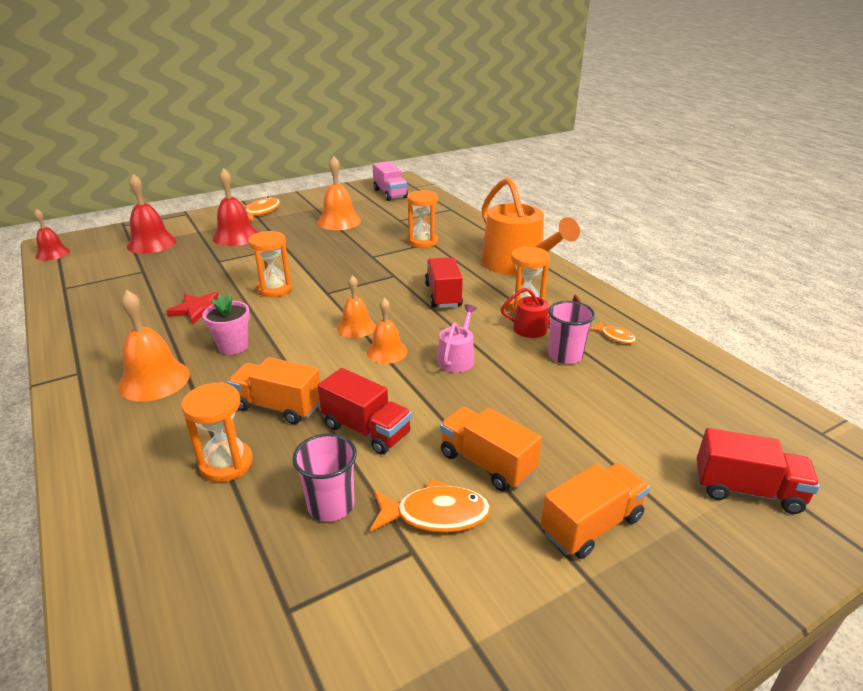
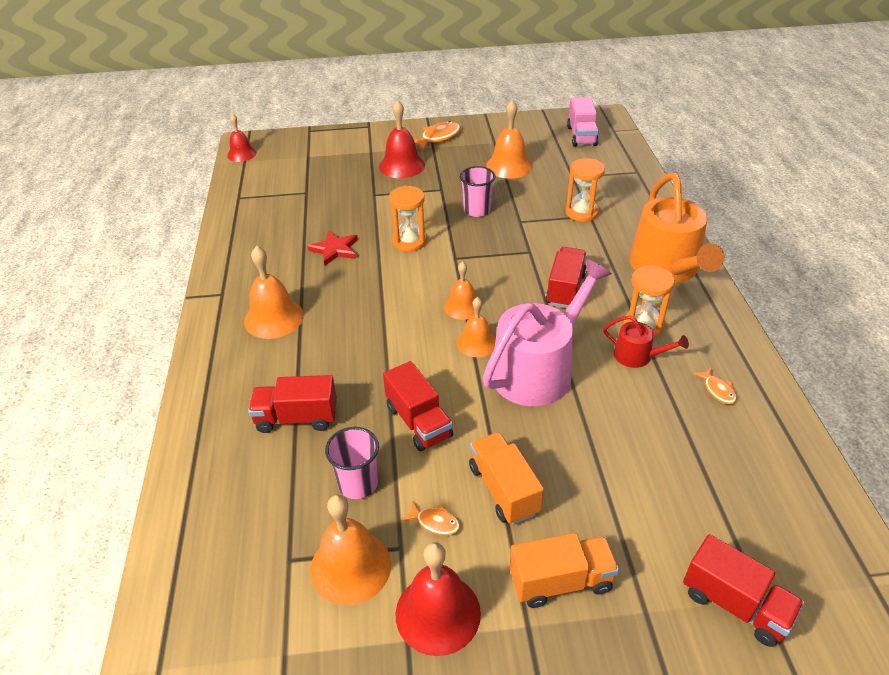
camera: 25 degrees right, 10 degrees up
red bell [127,174,176,254] -> red bell moved to [396,542,481,656]
orange hourglass [181,382,253,482] -> red truck [248,375,337,433]
pink flower pot [203,293,250,355] -> none
orange truck [227,357,320,424] -> none
orange fish [370,479,491,533] -> orange fish [401,502,460,536], size x0.56
pink watering can [437,304,477,373] -> pink watering can [482,259,612,406], size x2.14
pink cup [548,301,595,364] -> pink cup moved to [460,166,495,217]
none -> orange bell [310,495,391,605]

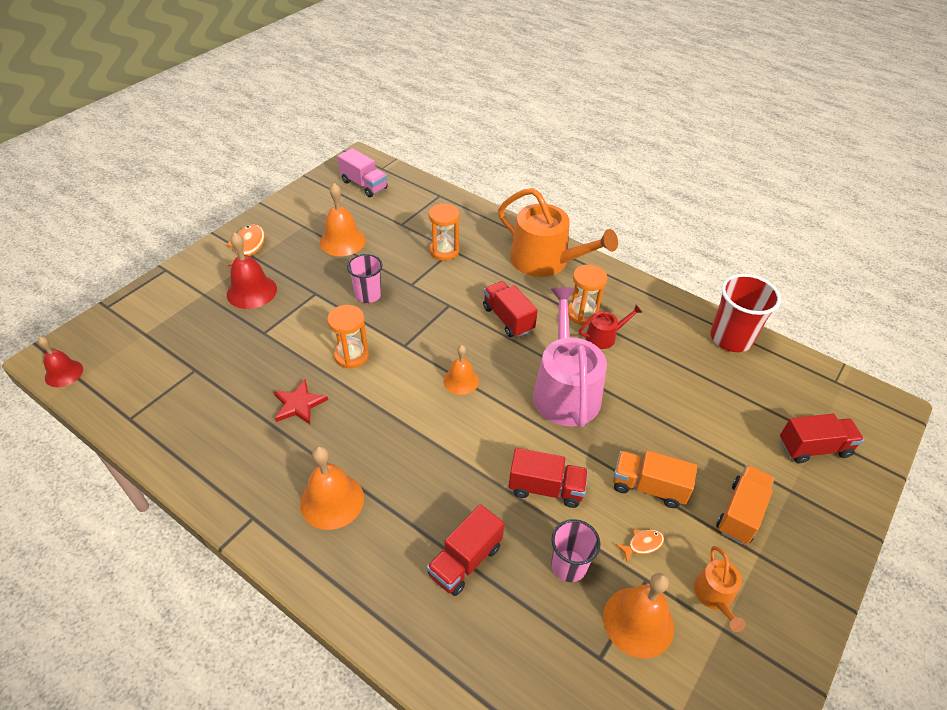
camera: 50 degrees left, 5 degrees up
red bell [396,542,481,656] -> orange watering can [694,546,745,632]
orange bell [457,297,496,357] -> none
orange fish [693,368,737,404] -> none
none -> red cup [710,274,781,352]

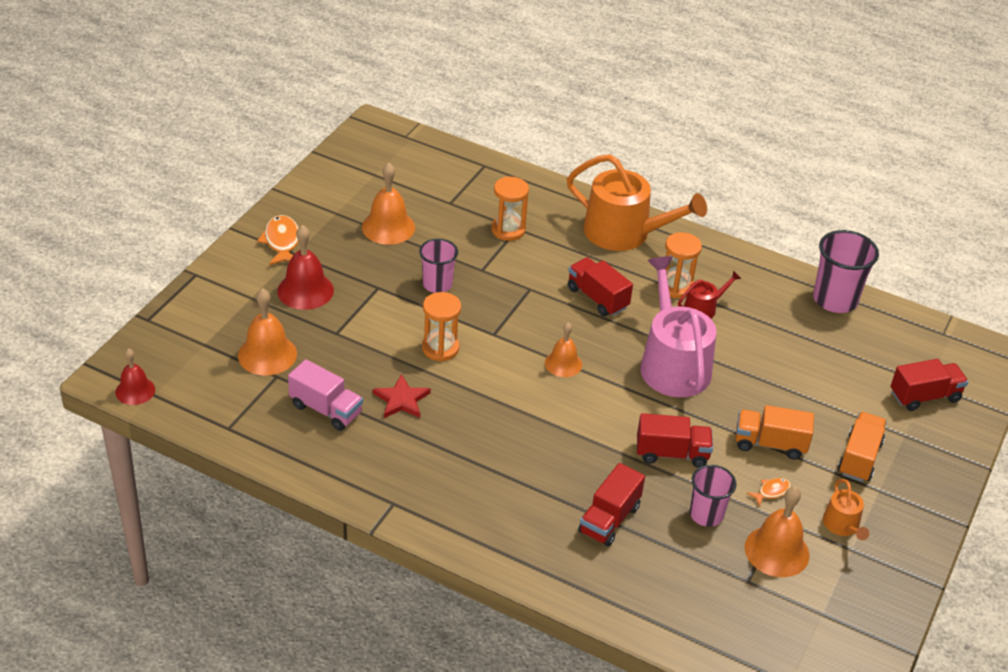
camera: 10 degrees left, 5 degrees down
orange bell [300,446,364,530] -> orange bell moved to [238,288,297,376]
pink truck [338,148,388,197] -> pink truck moved to [288,359,363,431]
red cup [710,274,781,352] -> pink cup [813,230,879,313]

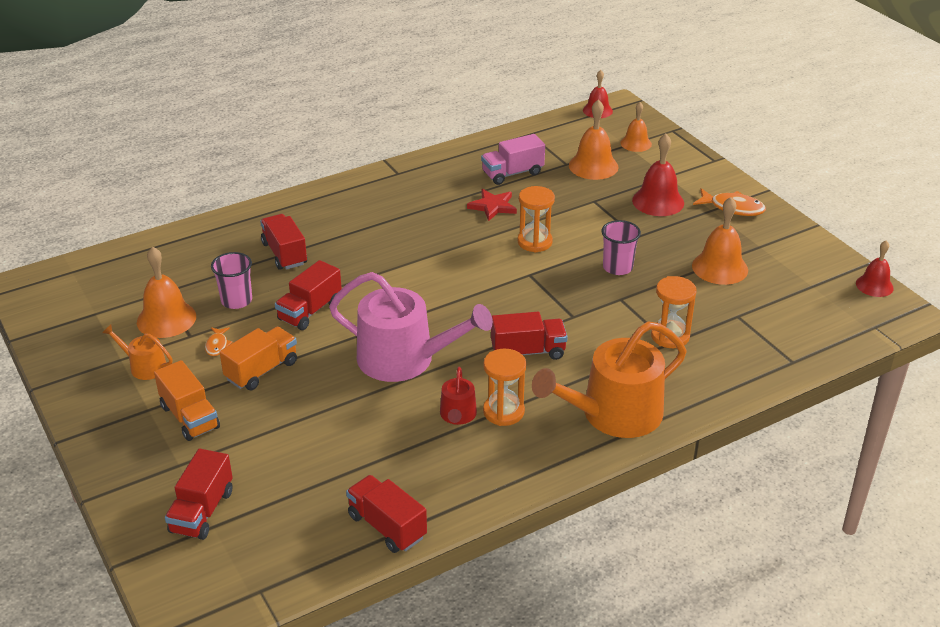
camera: 125 degrees right, 5 degrees down
orange bell [545,322,582,377] -> orange bell moved to [620,102,652,152]
pink cup [813,230,879,313] -> red truck [346,475,427,553]
none -> red bell [856,241,894,297]

